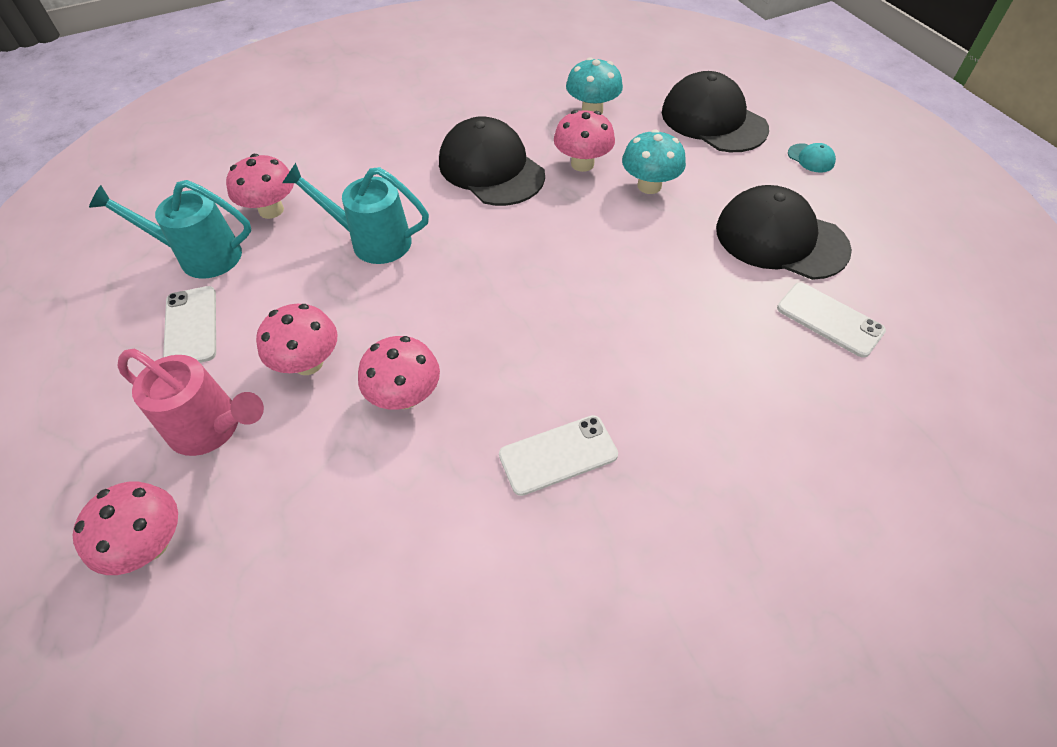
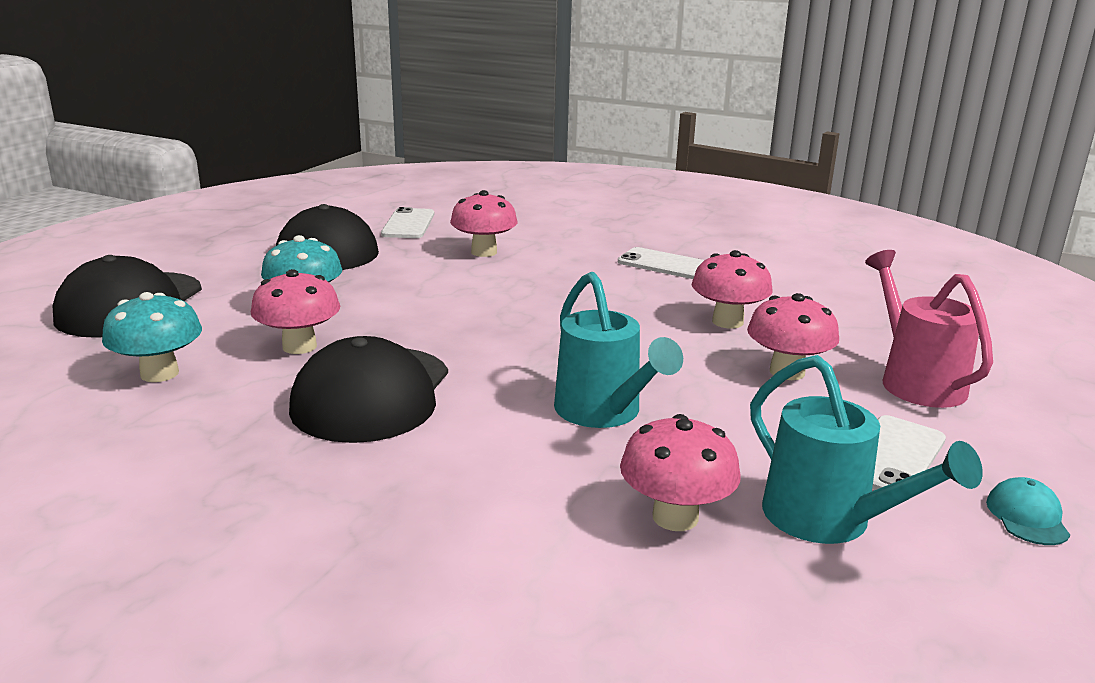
camera: 130 degrees left, 30 degrees down
pink mushroom [73,481,178,575] -> pink mushroom moved to [450,190,517,257]
turquoise cap [788,143,836,173] -> turquoise cap moved to [986,477,1070,545]

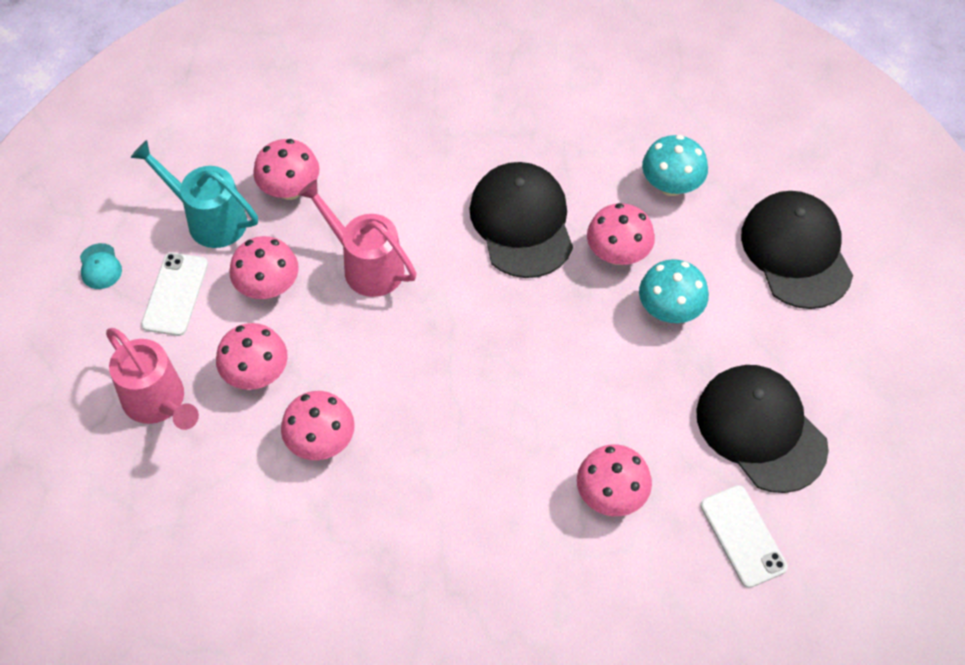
camera: 155 degrees right, 35 degrees up
turquoise watering can [554,272,683,428] -> pink watering can [298,179,417,297]
white phone [618,247,704,279] -> none
none -> pink mushroom [229,236,299,299]

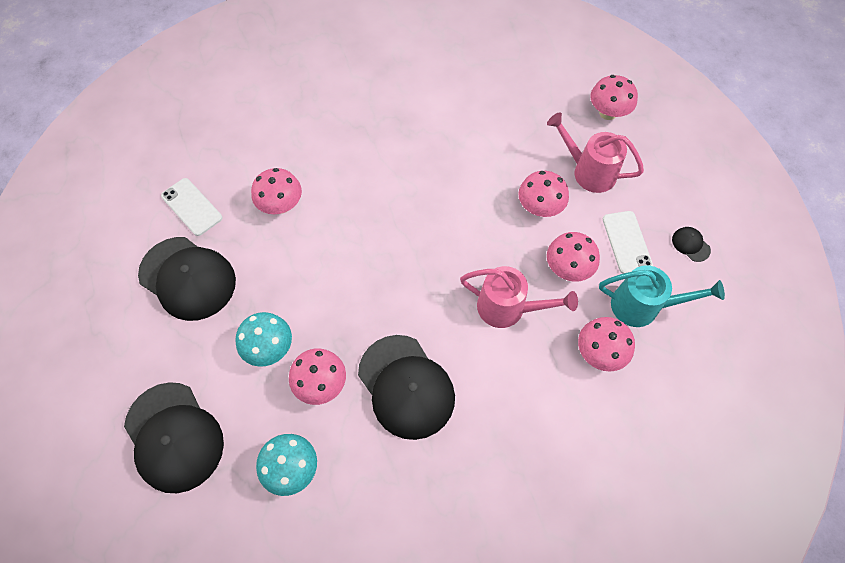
camera: 160 degrees right, 5 degrees up
turquoise cap [80,243,122,289] -> black cap [672,227,711,262]
pink mushroom [281,391,355,460] -> pink mushroom moved to [591,75,638,120]

